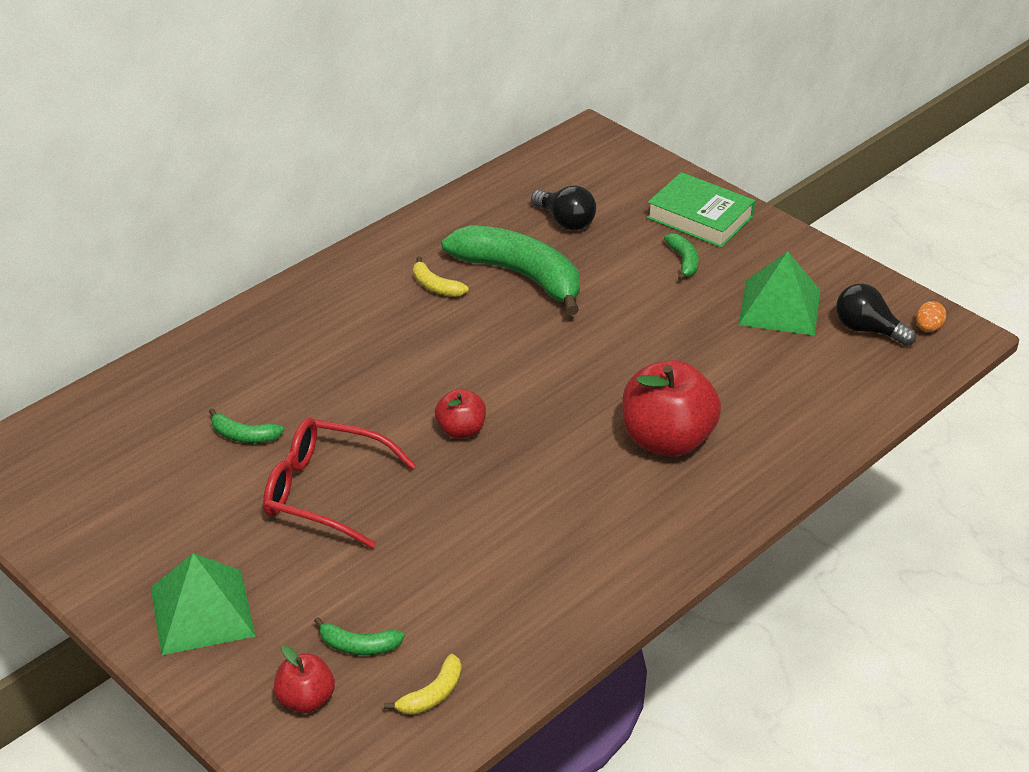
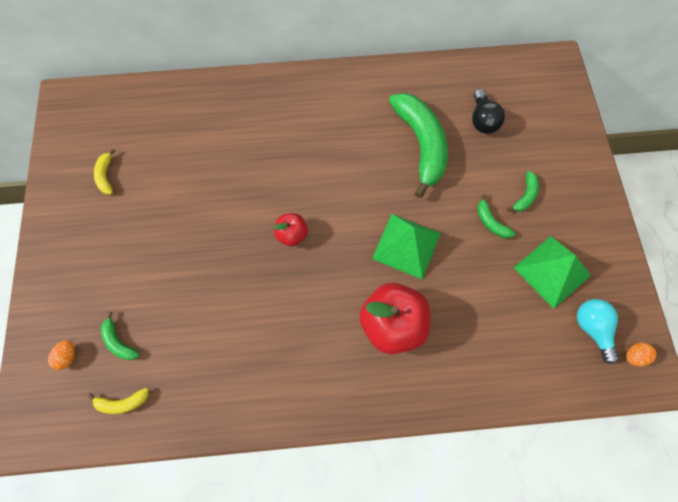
camera: 40 degrees right, 30 degrees up
green pyramid [151,553,256,655] -> green pyramid moved to [372,214,441,280]
green banana [209,408,284,443] -> green banana moved to [477,194,516,238]
red glasses [263,418,416,549] -> none
red apple [274,645,335,713] -> orange egg [48,340,75,370]
yellow banana [413,257,469,297] -> yellow banana moved to [94,149,115,195]
green book [647,172,755,248] -> none
black light bulb [836,283,916,346] -> turquoise light bulb [577,299,619,364]

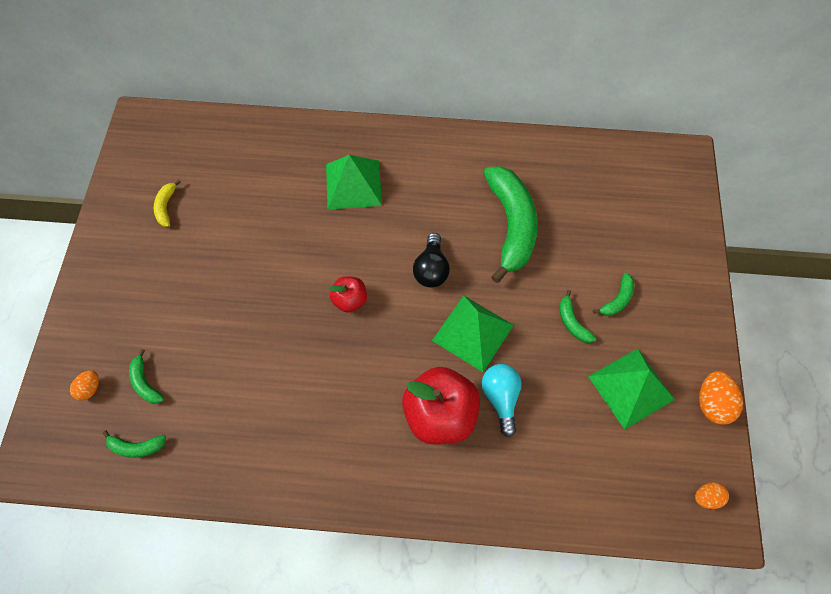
camera: 10 degrees right, 5 degrees down
yellow banana [88,388,149,414] -> green banana [103,431,166,458]
black light bulb [472,89,505,134] -> black light bulb moved to [413,233,450,287]
turquoise light bulb [577,299,619,364] -> turquoise light bulb moved to [482,364,522,437]
none -> green pyramid [326,155,382,210]
none -> orange egg [699,371,743,425]

